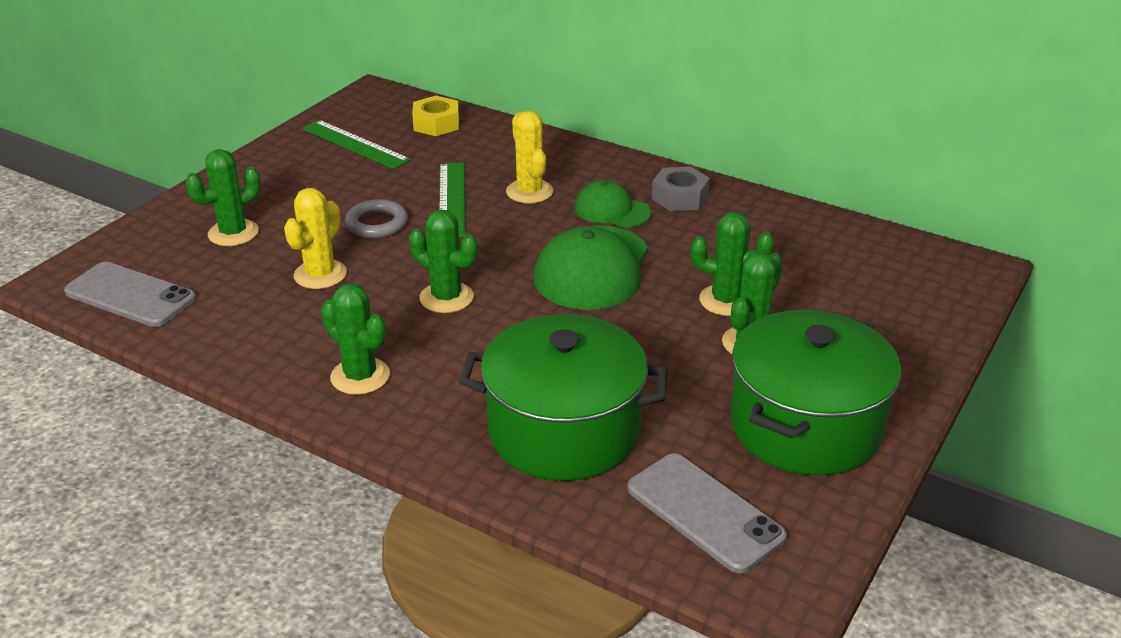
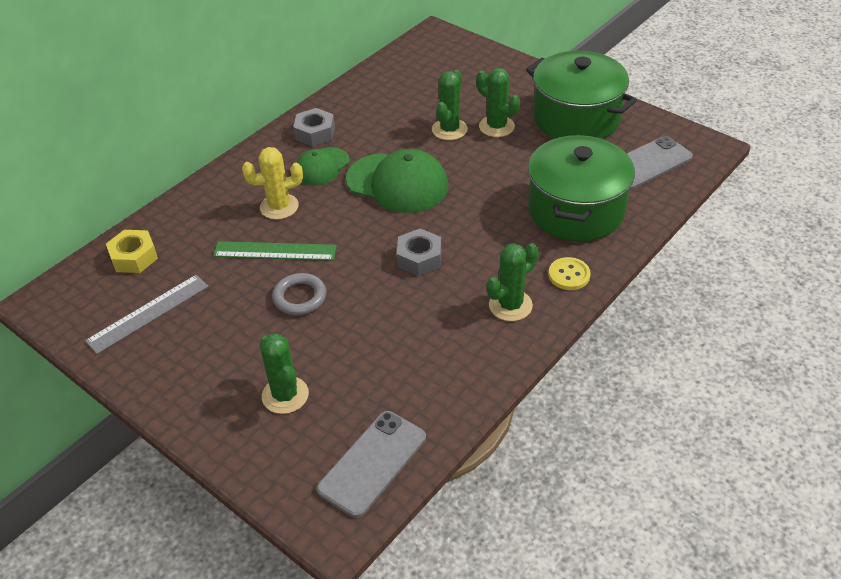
camera: 80 degrees left, 10 degrees up
yellow cactus [284,188,347,289] -> none
green ruler [302,120,411,169] -> grey ruler [85,275,209,354]
green cactus [409,210,478,313] -> grey nut [397,228,441,276]
none -> yellow button [549,257,591,290]

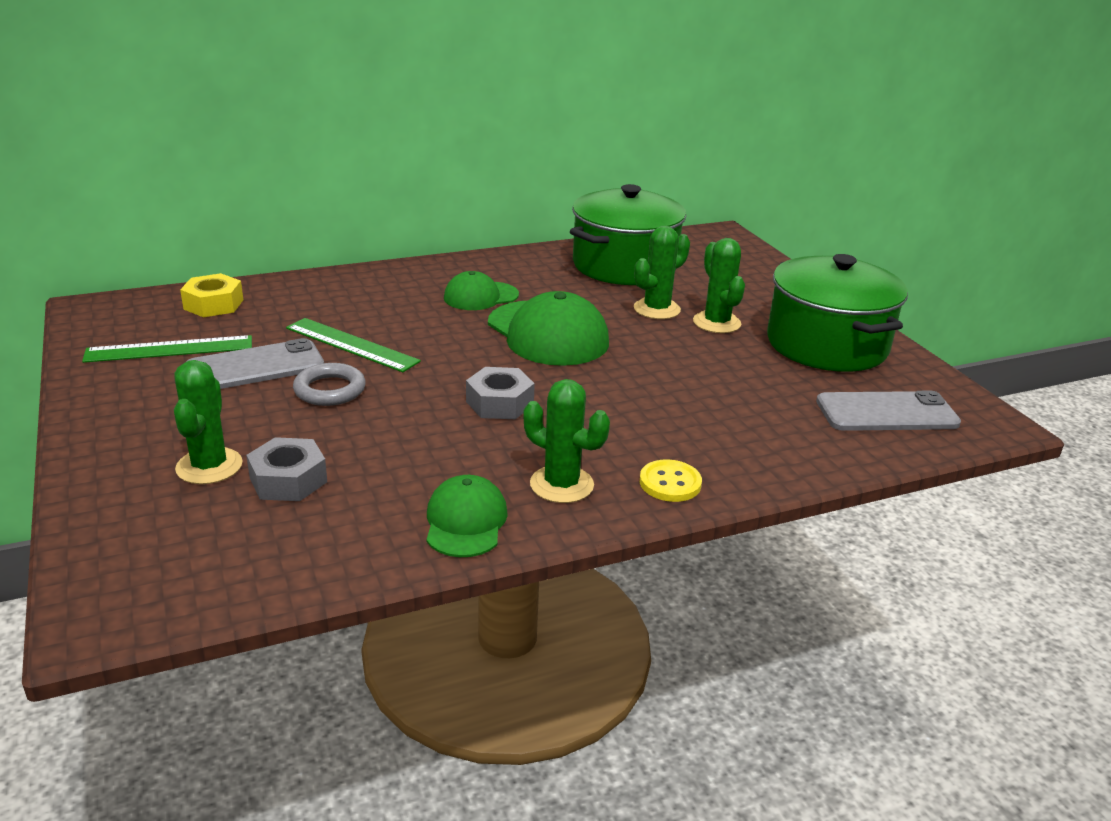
camera: 25 degrees right, 15 degrees down
grey ruler [85,275,209,354] -> green ruler [82,335,252,363]
yellow cactus [242,147,303,220] -> none
grey nut [293,108,335,147] -> grey nut moved to [246,437,327,501]
grey phone [317,411,426,518] -> grey phone moved to [186,338,324,389]
green cactus [487,243,539,321] -> green cactus turned 45 degrees clockwise [523,379,610,503]
green pot [528,134,635,242] -> green pot moved to [570,184,686,285]
none -> green cap [426,475,508,557]

